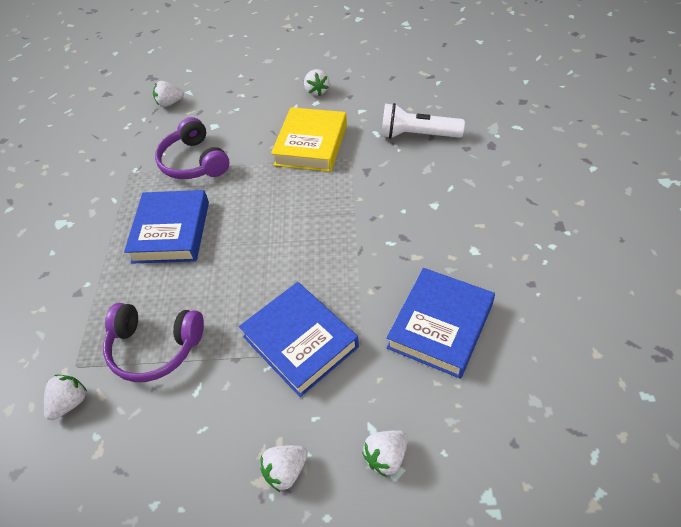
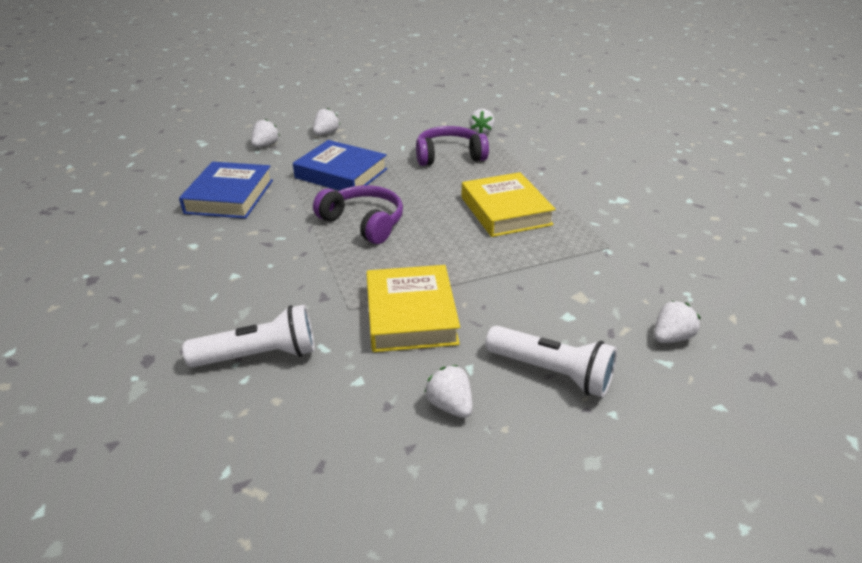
camera: 155 degrees right, 15 degrees down
blue book [124,190,209,264] -> yellow book [461,172,556,237]
purple headphones [155,117,229,179] -> purple headphones moved to [313,185,403,244]
none -> white flashlight [485,326,617,397]

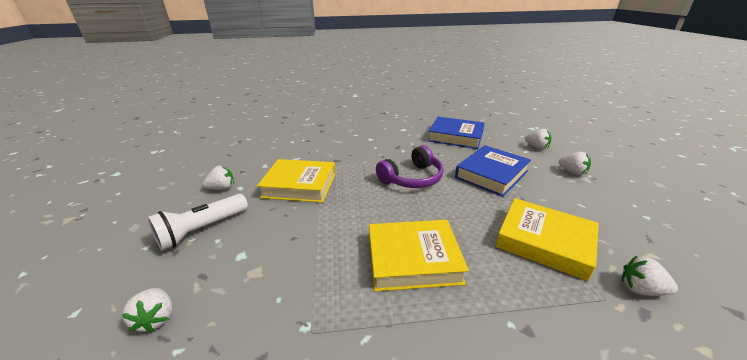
camera: 105 degrees right, 5 degrees down
white flashlight [182,305,315,367] -> none
purple headphones [416,126,489,166] -> yellow book [495,198,599,281]

